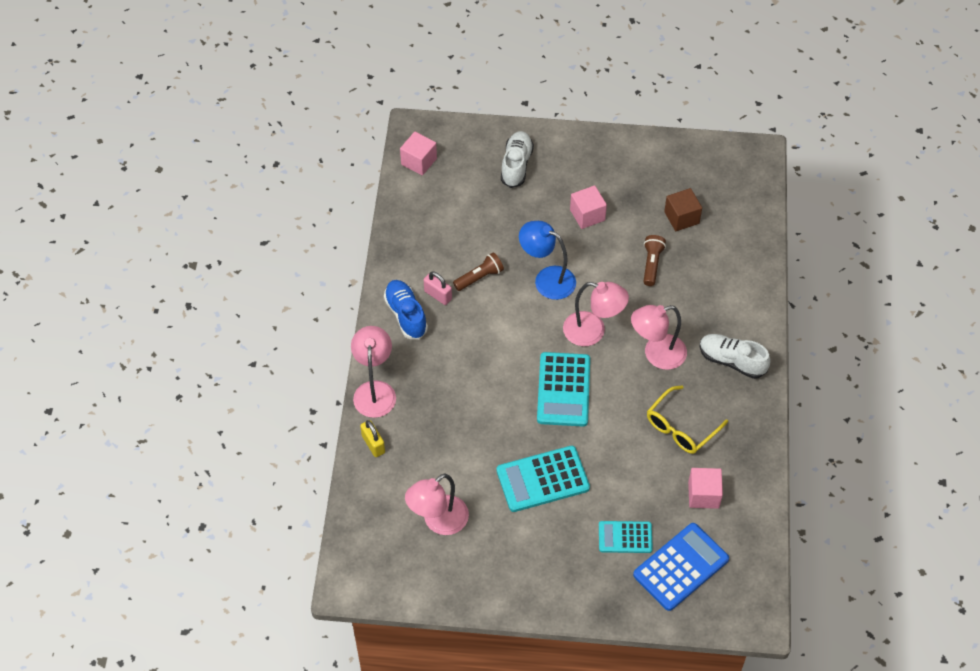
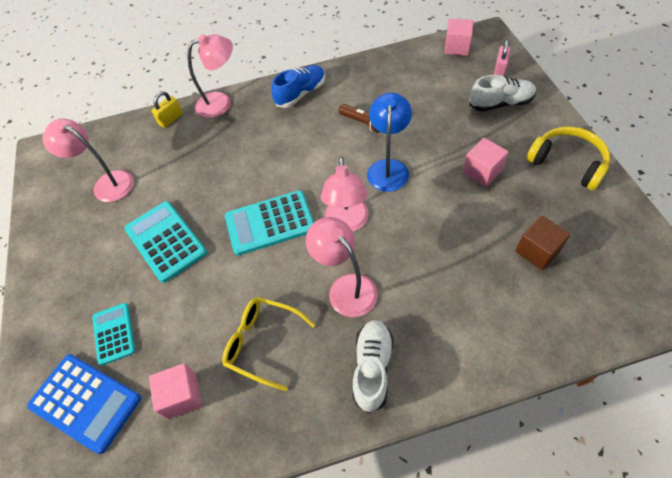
camera: 75 degrees right, 0 degrees up
pink padlock [424,271,452,305] -> pink padlock moved to [494,40,511,77]
brown flashlight [643,235,666,286] -> none
none -> yellow headphones [526,127,610,190]

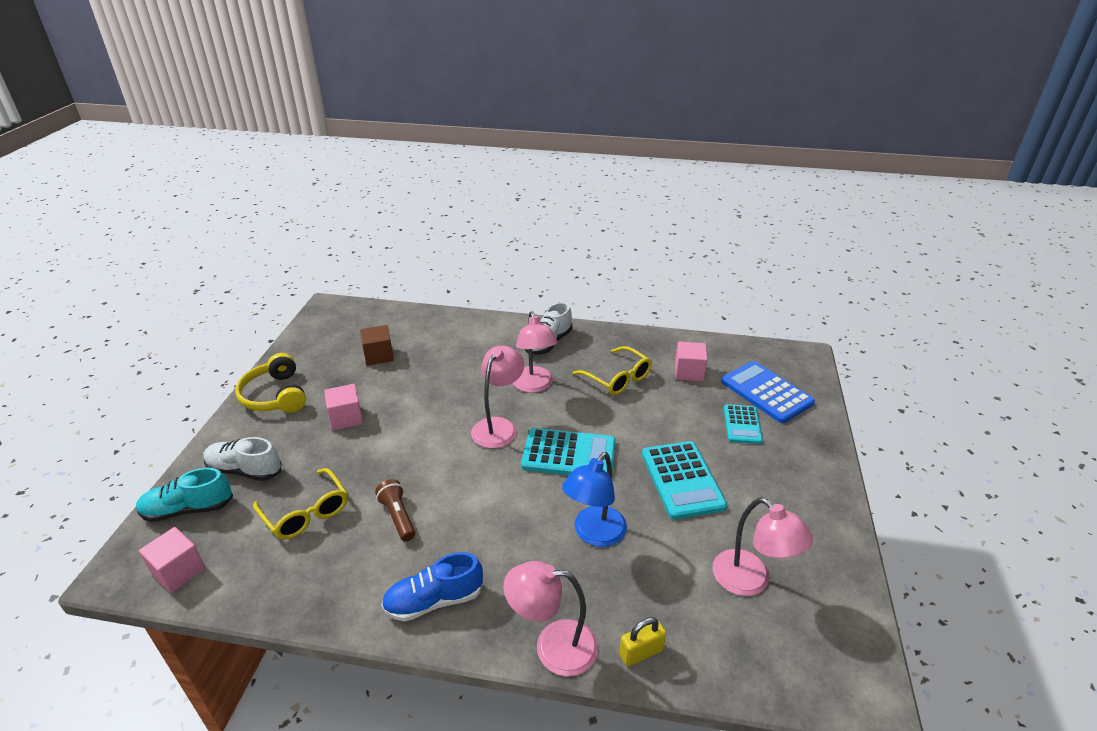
camera: 160 degrees left, 20 degrees down
blue lamp [367,93,412,192] -> blue lamp moved to [562,452,627,547]
pink padlock [494,40,511,77] -> turquoise shoe [136,468,233,522]
none -> yellow glasses [253,468,347,539]

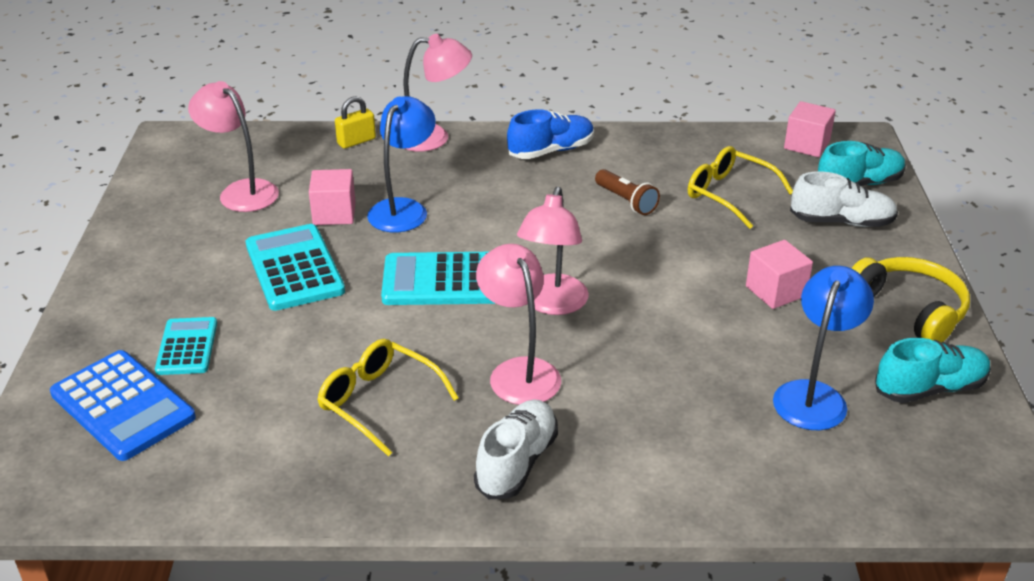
camera: 170 degrees right, 0 degrees up
brown cube [360,325,394,366] -> blue lamp [773,266,874,430]
pink cube [675,341,708,382] -> pink cube moved to [309,169,356,225]
none -> turquoise shoe [875,338,991,403]

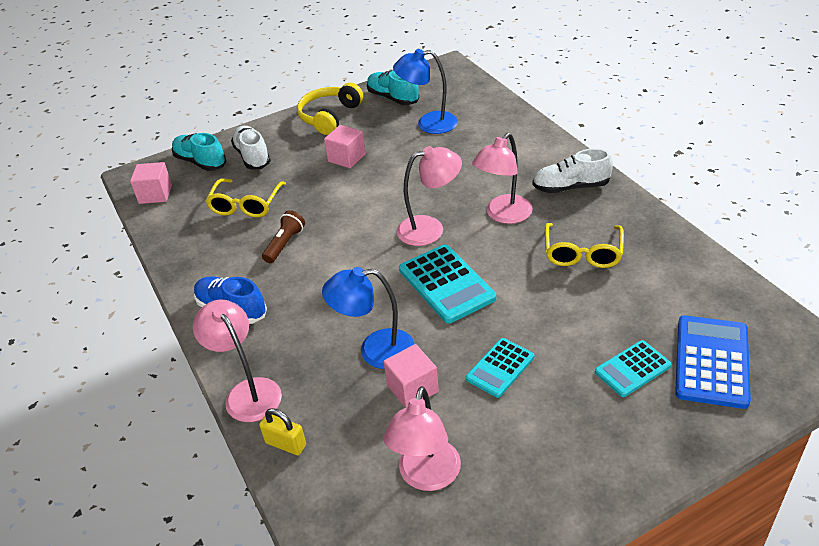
camera: 115 degrees left, 5 degrees up
turquoise calculator [246,224,345,311] -> turquoise calculator [466,338,534,398], size x0.62

